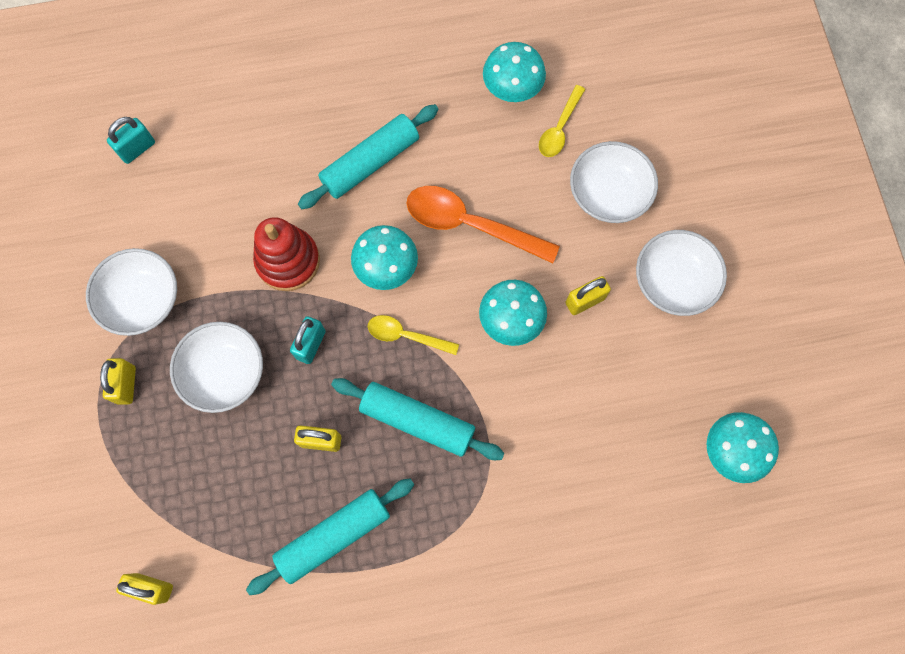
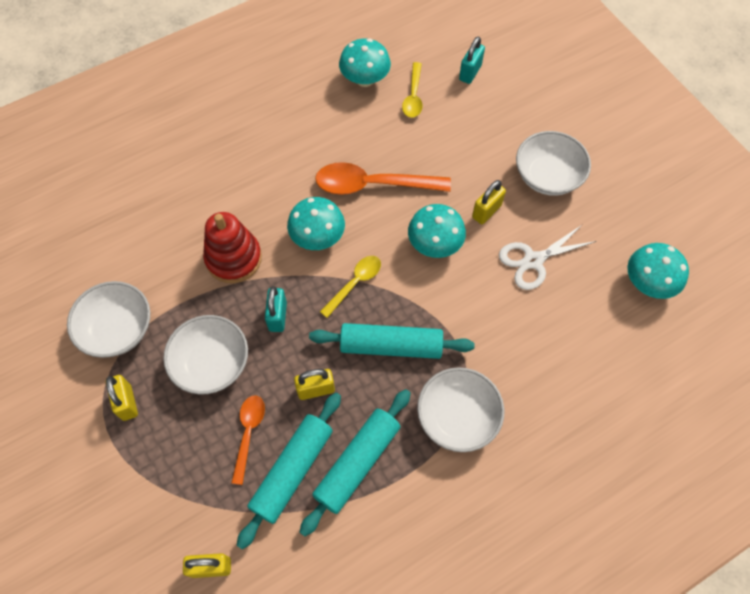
camera: 20 degrees left, 10 degrees down
turquoise padlock [107,117,155,164] -> turquoise padlock moved to [459,36,485,84]
turquoise rolling pin [298,104,439,209] -> turquoise rolling pin moved to [237,393,341,550]
yellow spoon [368,315,459,355] -> yellow spoon turned 135 degrees clockwise [320,256,381,318]
white bowl [570,141,658,223] -> white bowl moved to [417,367,504,452]
none -> orange spoon [231,396,265,485]
none -> white scissors [499,224,597,290]

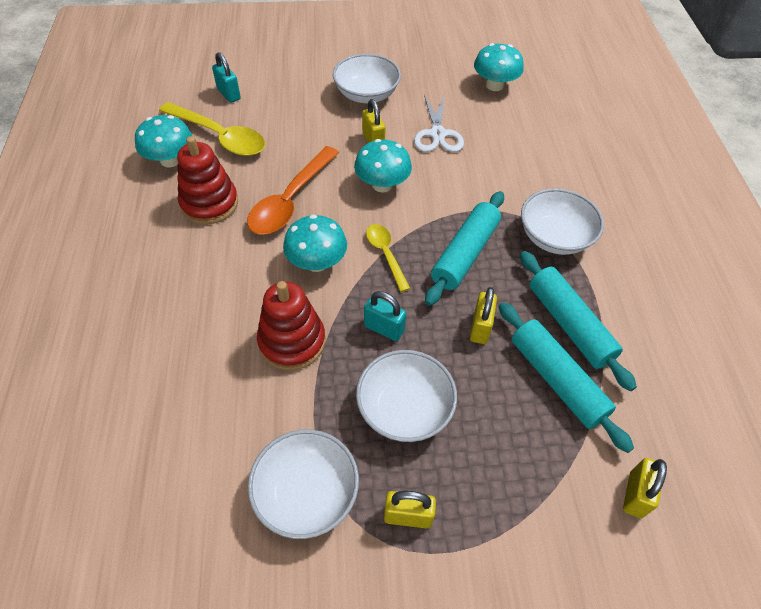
camera: 65 degrees left, 10 degrees down
orange spoon [231,396,265,485] -> none
yellow spoon [402,62,423,118] -> yellow spoon [159,102,265,156], size x1.76
none -> red stacking toy [177,136,238,224]

